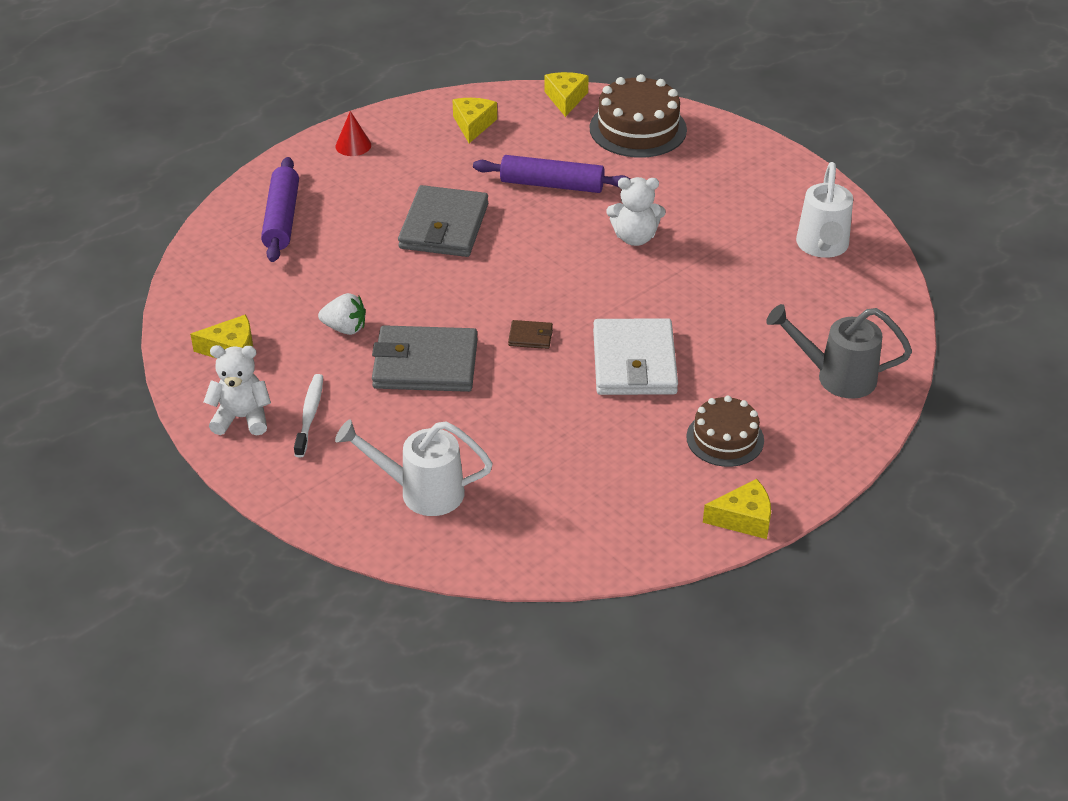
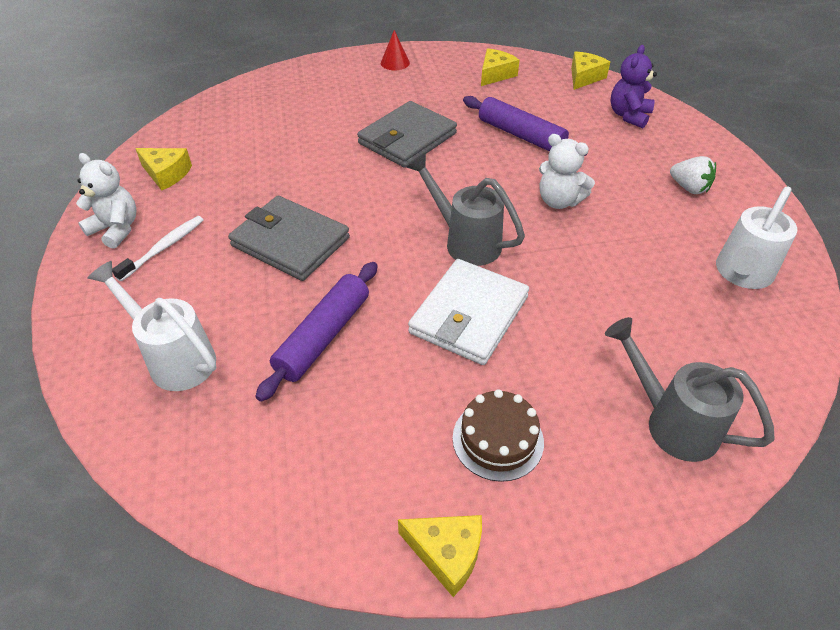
camera: 30 degrees right, 5 degrees up
purple rolling pin [261,157,299,262] -> purple rolling pin moved to [255,262,378,402]
white strawberry [318,293,366,335] -> white strawberry moved to [670,156,716,194]
brown wallet [508,320,553,349] -> none
brown cake [590,74,687,158] -> purple teddy bear [610,45,657,128]
none -> grey watering can [406,153,525,266]

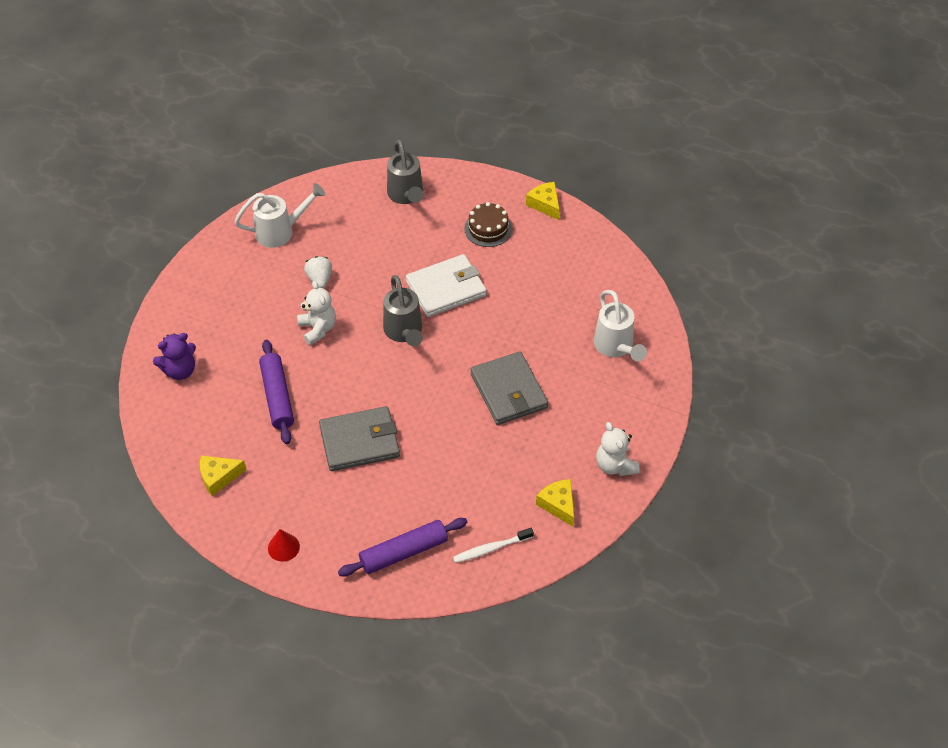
camera: 145 degrees left, 5 degrees up
white toothbrush [112,216,203,281] -> white toothbrush moved to [453,528,534,563]
purple rolling pin [255,262,378,402] -> purple rolling pin moved to [338,518,468,577]
yellow cheese [571,51,610,90] -> none
white strawberry [670,156,716,194] -> white strawberry moved to [304,256,332,288]

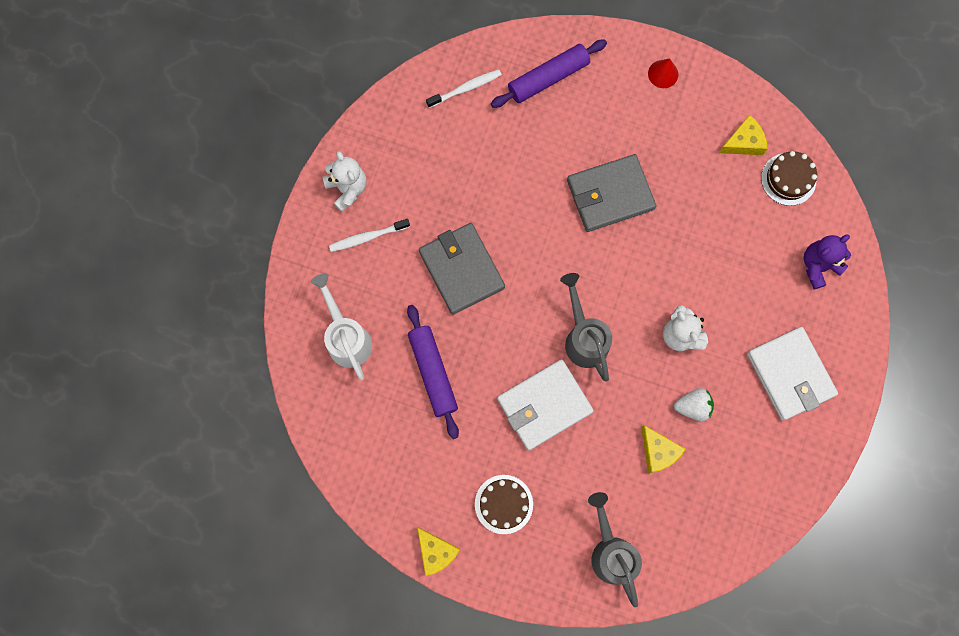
camera: 175 degrees right, 25 degrees up
white watering can [234,183,325,248] -> none
purple rolling pin [259,340,294,444] -> purple rolling pin moved to [407,305,459,439]
white strawberry [304,256,332,288] -> white strawberry turned 75 degrees counterclockwise [674,388,714,421]
yellow cheese [536,479,574,526] -> yellow cheese moved to [641,425,686,473]
none -> white toothbrush [329,219,410,252]
none -> white wallet [747,327,838,421]
none -> brown cake [761,151,817,206]

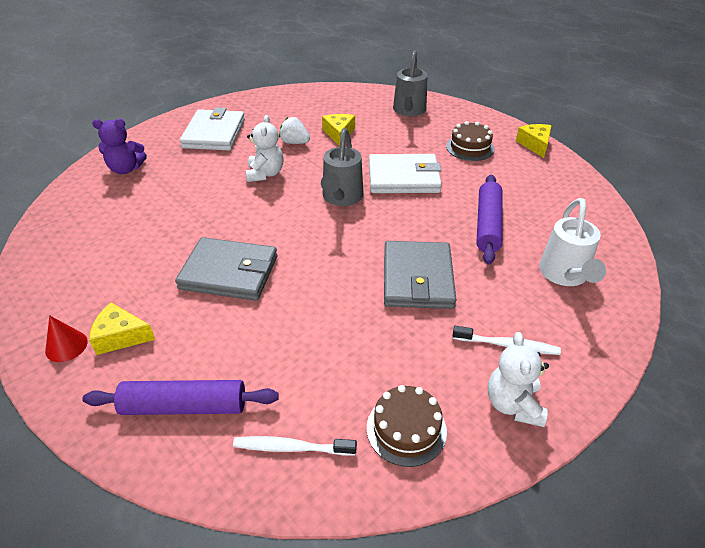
camera: 150 degrees left, 35 degrees down
yellow cheese [719,115,768,155] -> yellow cheese moved to [89,302,156,355]
brown cake [761,151,817,206] -> brown cake moved to [367,385,447,467]

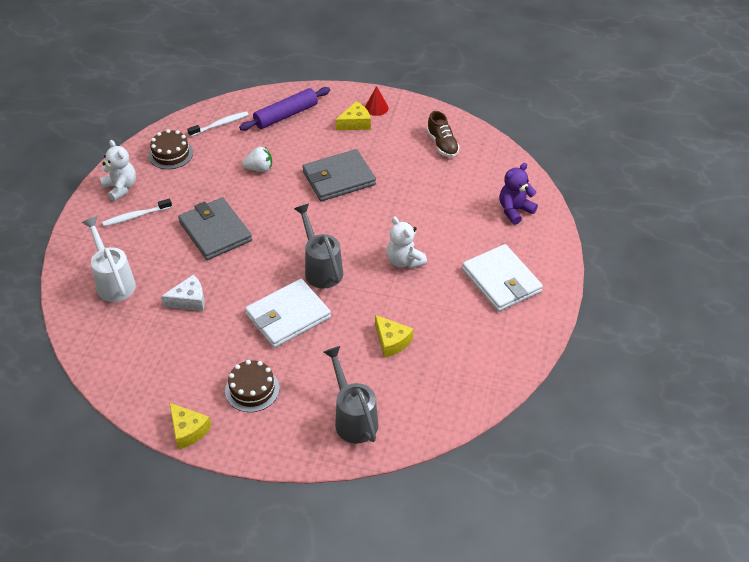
camera: 145 degrees right, 5 degrees up
white strawberry [279,117,310,144] -> white strawberry moved to [242,147,272,172]
purple rolling pin [476,175,502,264] -> white cheese [161,274,205,311]
none -> brown shoe [427,111,460,157]

